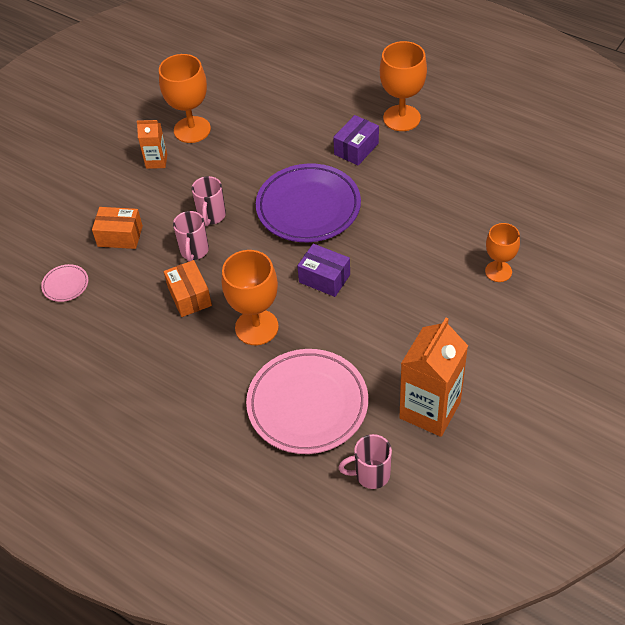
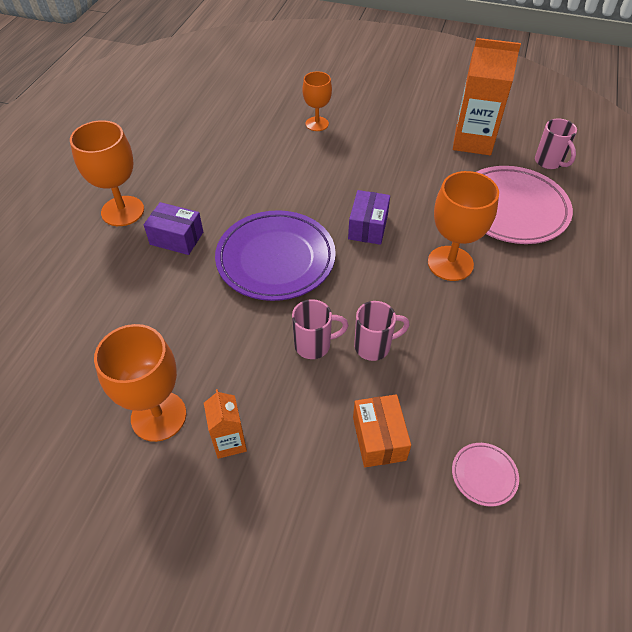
camera: 110 degrees left, 0 degrees up
orange box [164,260,212,317] -> none

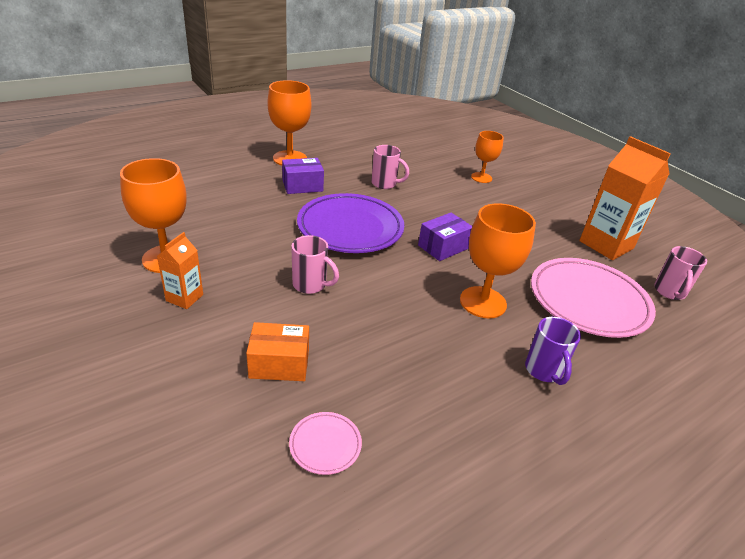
camera: 35 degrees right, 15 degrees down
purple box [144,202,203,255] -> purple box turned 75 degrees counterclockwise [282,158,324,194]
orange box [353,394,411,467] -> orange box turned 60 degrees clockwise [246,322,309,381]
pink mug [354,301,410,361] -> pink mug moved to [371,145,409,189]
none -> purple mug [525,317,581,385]

